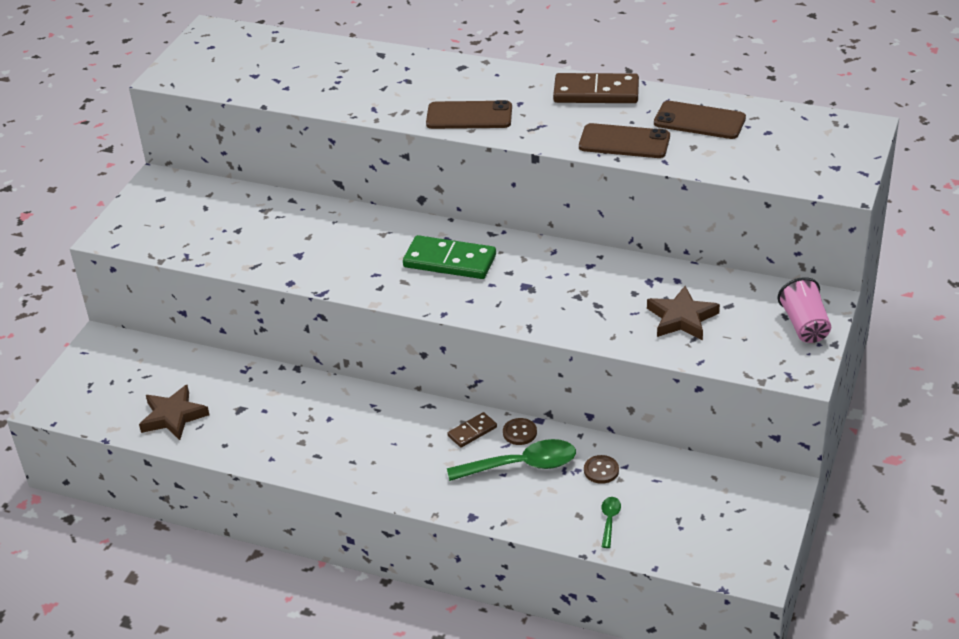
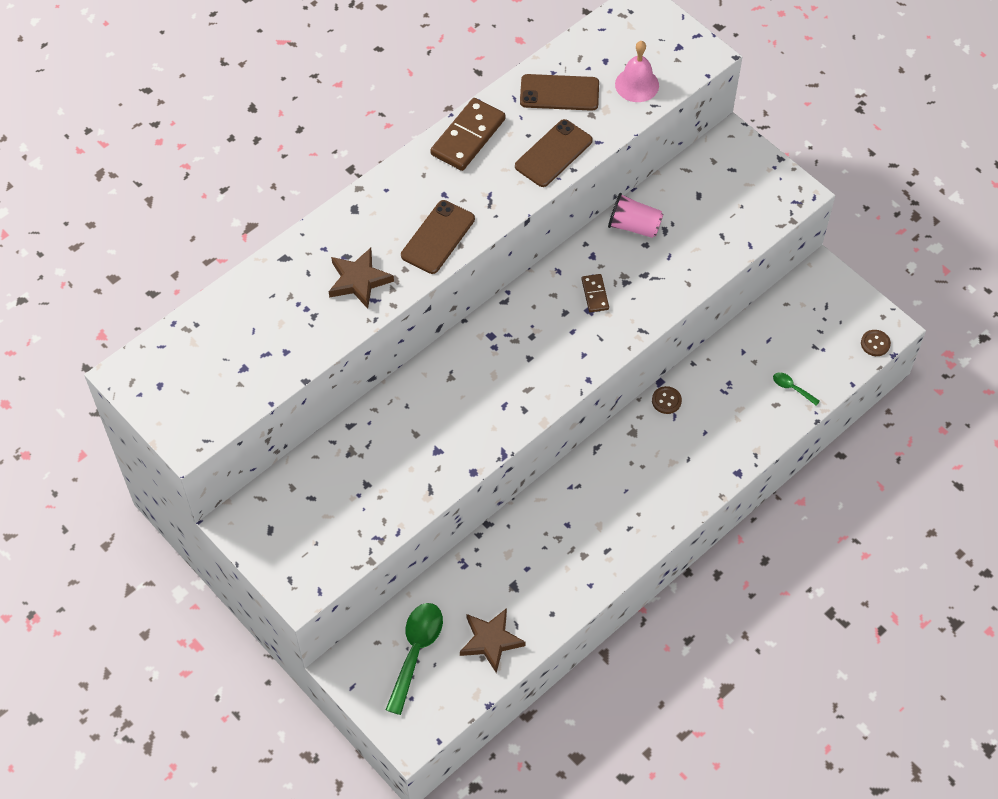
camera: 65 degrees left, 20 degrees up
green domino [403,235,496,279] -> none
brown domino [447,412,497,448] -> brown domino moved to [581,274,609,312]
green spoon [447,439,576,481] -> green spoon moved to [386,603,443,715]
brown button [584,455,619,484] -> brown button moved to [861,330,891,356]
brown star [647,286,720,340] -> brown star moved to [329,248,394,309]
brown phone [654,101,746,139] -> brown phone turned 45 degrees clockwise [520,74,599,111]
pink cup [778,277,831,343] -> pink cup moved to [608,193,664,238]
none -> pink bell [615,41,659,102]

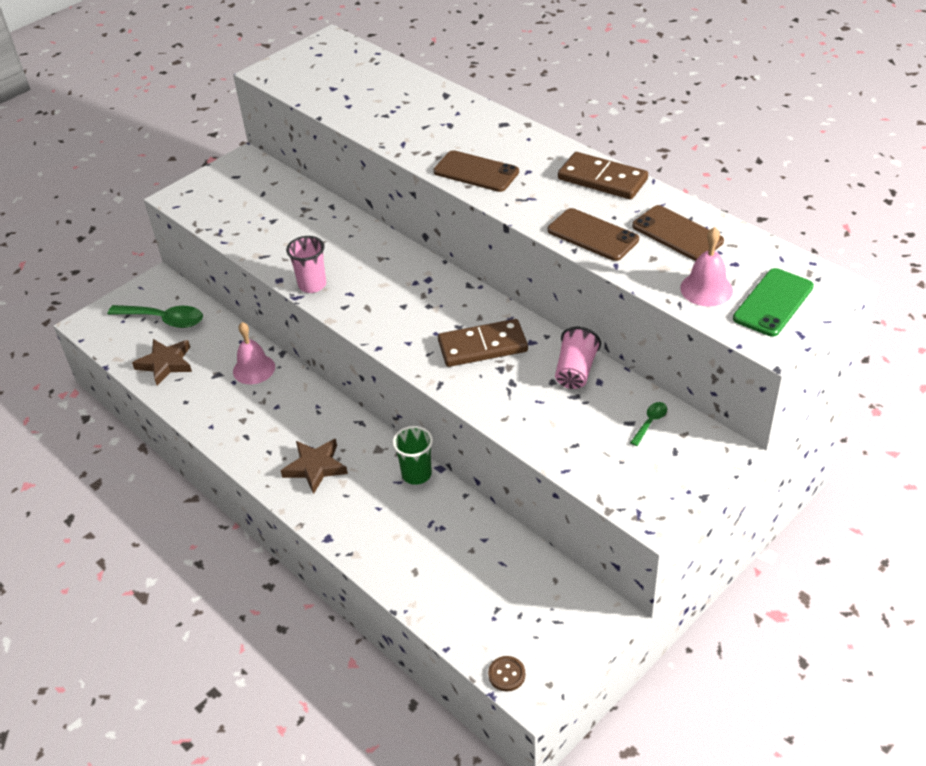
camera: 90 degrees right, 15 degrees down
brown star [329,248,394,309] -> brown star moved to [281,439,348,494]
brown phone [520,74,599,111] -> brown phone turned 45 degrees counterclockwise [632,205,724,261]
brown domino [581,274,609,312] -> brown domino [438,319,528,367], size x1.92
brown button [652,386,682,414] -> green cup [392,426,433,485]
green spoon [773,372,820,406] -> green spoon moved to [630,402,667,446]
none -> pink bell [233,322,275,384]
none -> pink cup [286,236,326,293]
none -> green phone [733,268,814,337]

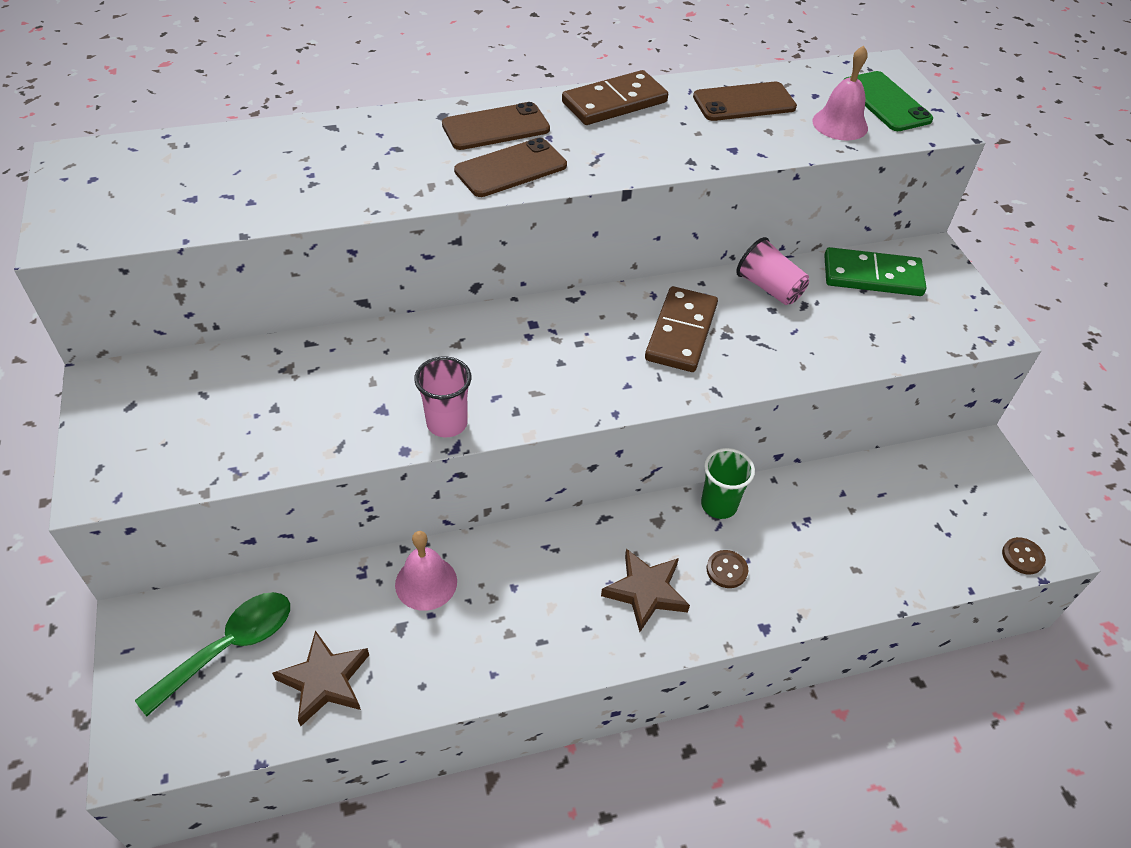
camera: 65 degrees left, 5 degrees up
brown phone [548,208,639,261] -> brown phone moved to [442,102,550,150]
green spoon [630,402,667,446] -> green domino [824,247,926,296]
none -> brown button [707,550,748,588]

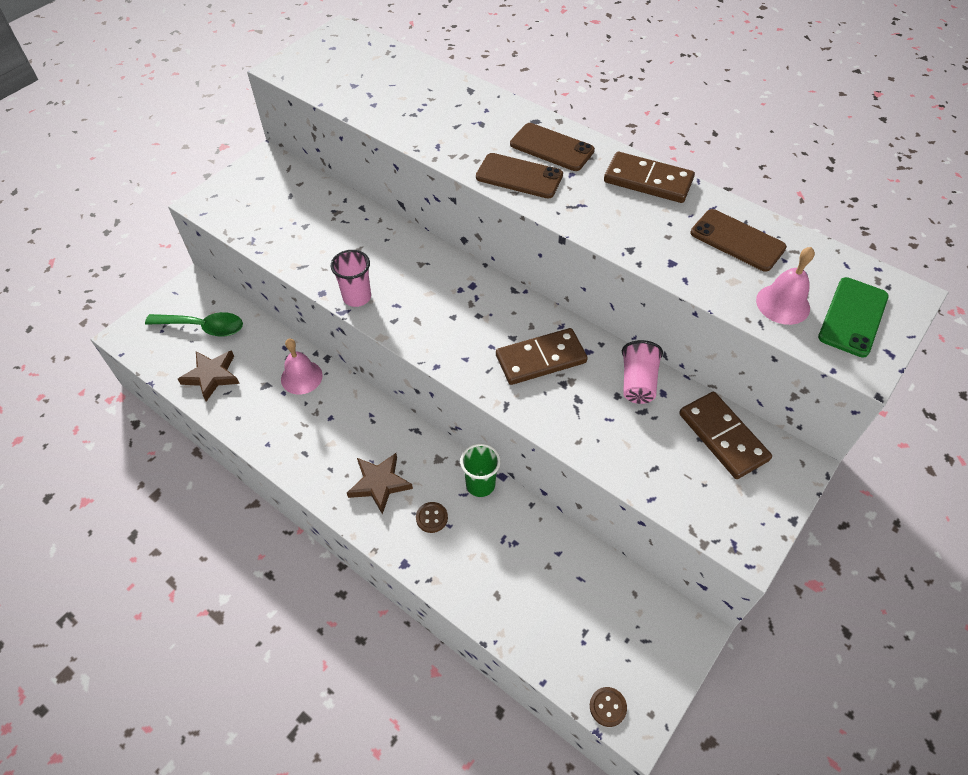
camera: 55 degrees right, 5 degrees up
green domino [824,247,926,296] -> brown domino [679,392,772,479]

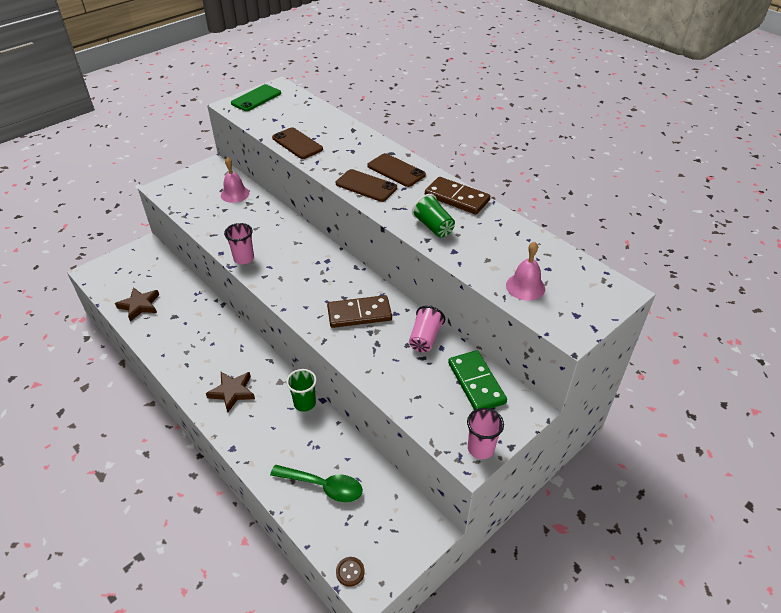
camera: 10 degrees right, 10 degrees down
green spoon [145,312,243,336] -> green spoon moved to [270,465,363,502]
pink bell [281,338,323,395] -> pink bell moved to [221,157,249,203]
brown button [416,502,448,533] -> none
brown domino [679,392,772,479] -> green domino [448,350,507,410]
brown phone [690,209,787,272] -> brown phone moved to [272,127,323,159]
green phone [818,277,889,357] -> green phone moved to [231,84,281,111]
none -> green cup [412,194,455,237]
none -> pink cup [467,408,504,459]

